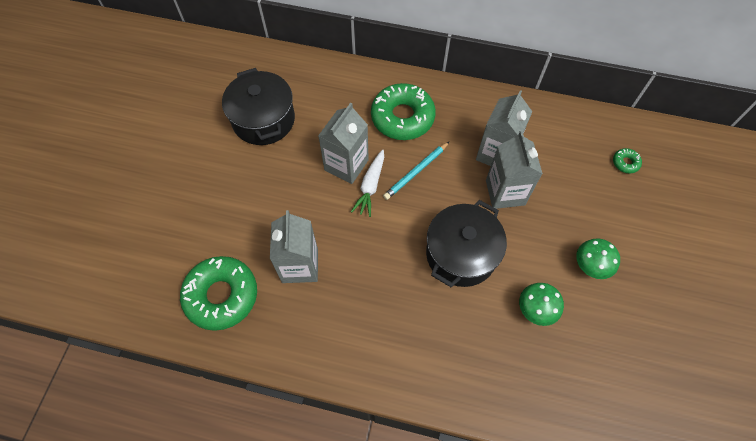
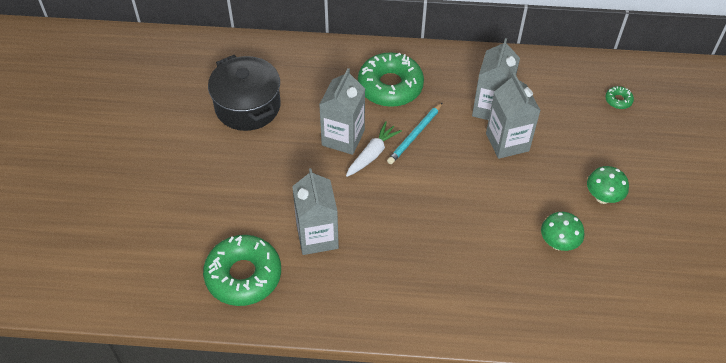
camera: 10 degrees left, 10 degrees down
white carrot [351,150,384,217] -> white carrot turned 150 degrees counterclockwise [346,121,402,177]
black pot [426,200,507,287] -> none

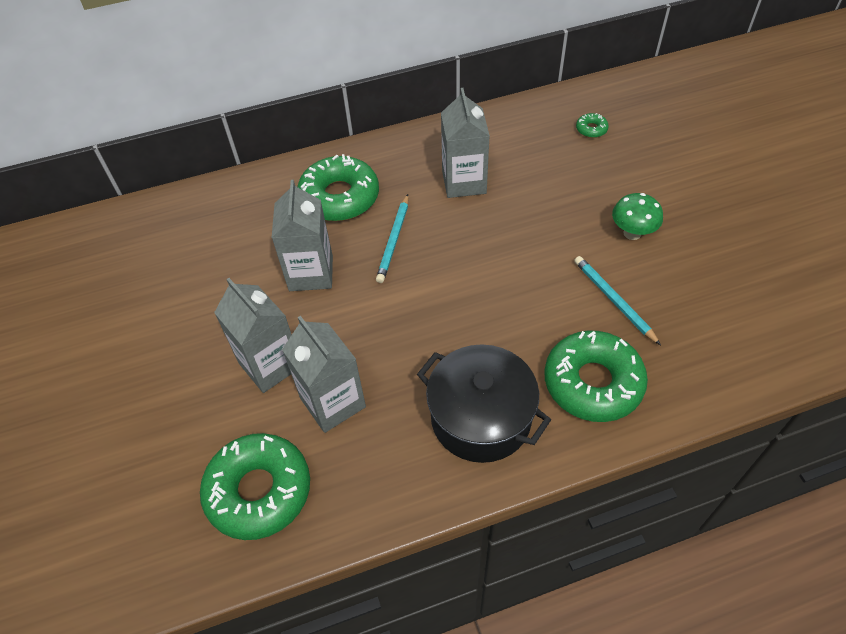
camera: 20 degrees left, 0 degrees up
black pot [208,55,280,131] -> black pot moved to [417,344,551,463]
white carrot [346,121,402,177] -> none
grey carton [486,73,541,159] -> grey carton moved to [214,278,292,393]
green mushroom [541,212,584,251] -> turquoise pencil [574,256,661,345]
none -> green donut [544,331,648,422]

